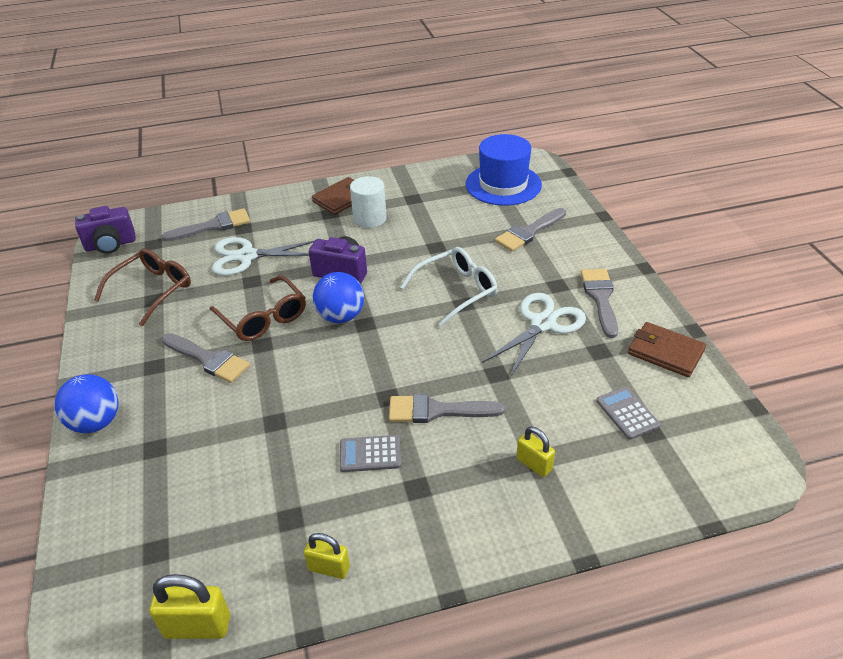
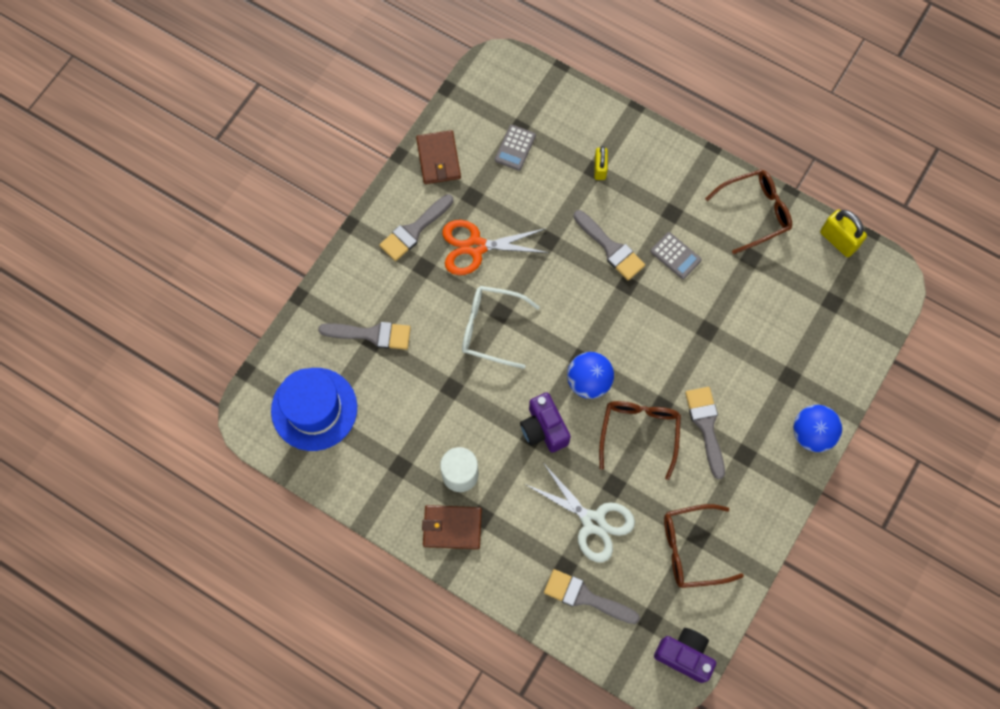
camera: 135 degrees left, 30 degrees up
yellow padlock [304,533,350,579] -> brown glasses [705,169,792,254]
white scissors [482,293,586,377] -> orange scissors [442,220,549,275]

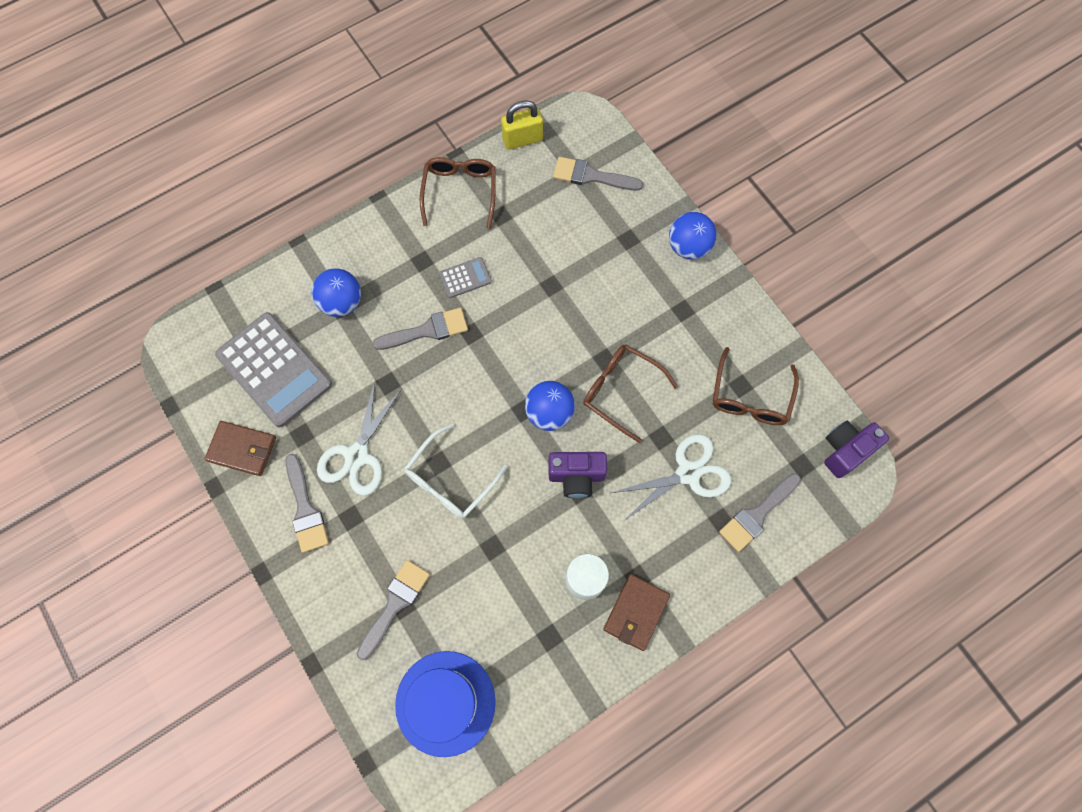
camera: 65 degrees left, 0 degrees up
orange scissors [442,220,549,275] -> white scissors [317,381,402,496]
grey calculator [495,125,536,171] -> grey calculator [215,312,332,428], size x2.21
yellow padlock [594,146,608,180] -> blue ball [312,268,361,317]
grey brush [685,387,725,479] -> grey brush moved to [553,157,643,191]

